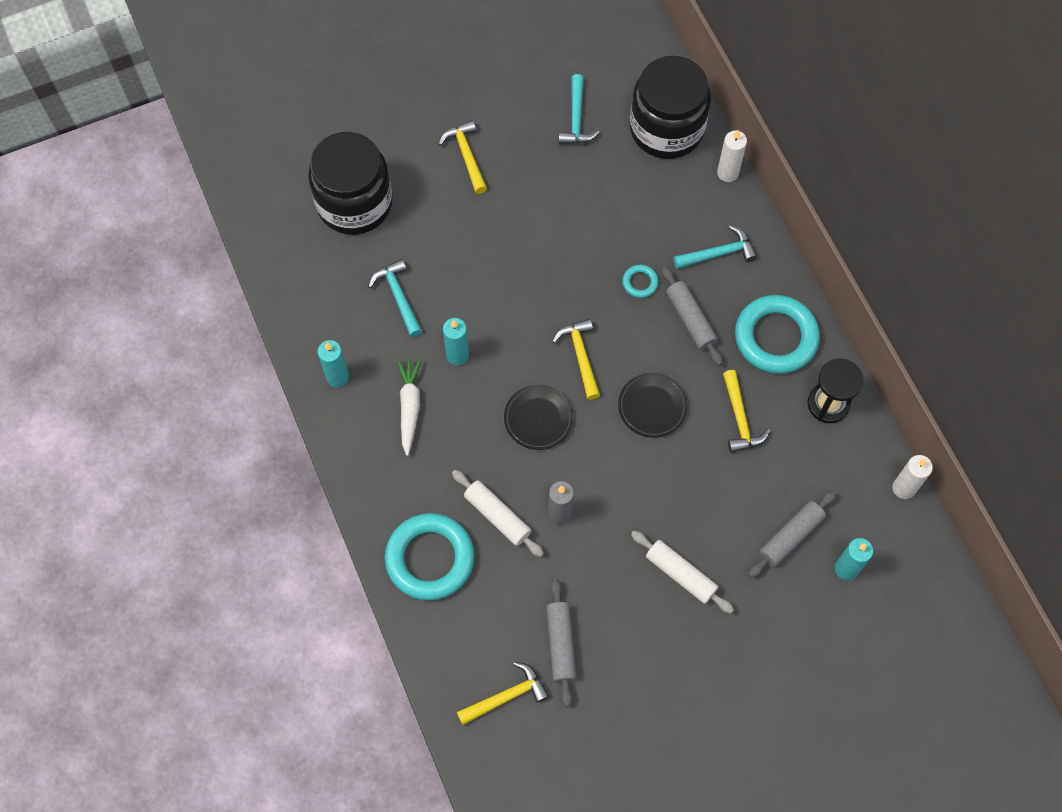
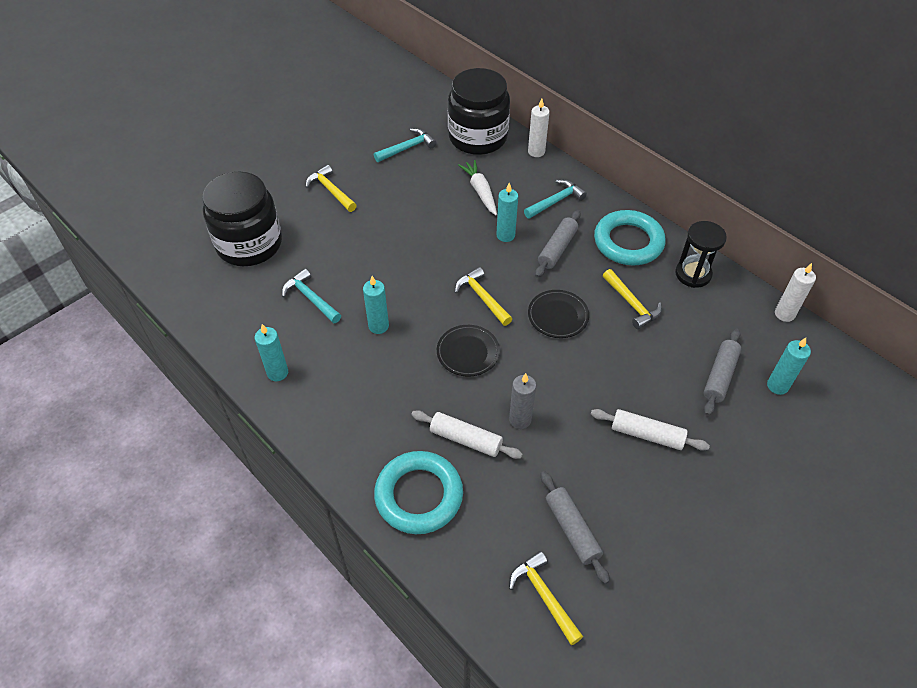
camera: 20 degrees left, 15 degrees down
white carrot [397,358,422,456] -> white carrot moved to [458,160,497,216]
yellow hammer [457,662,549,725] -> yellow hammer turned 75 degrees counterclockwise [509,551,583,645]
turquoise hammer [559,74,600,144] -> turquoise hammer turned 105 degrees counterclockwise [374,128,437,162]
turquoise ring [622,265,659,298] -> turquoise candle [496,182,518,242]
grey rolling pin [662,266,723,366] -> grey rolling pin turned 75 degrees clockwise [535,210,581,278]

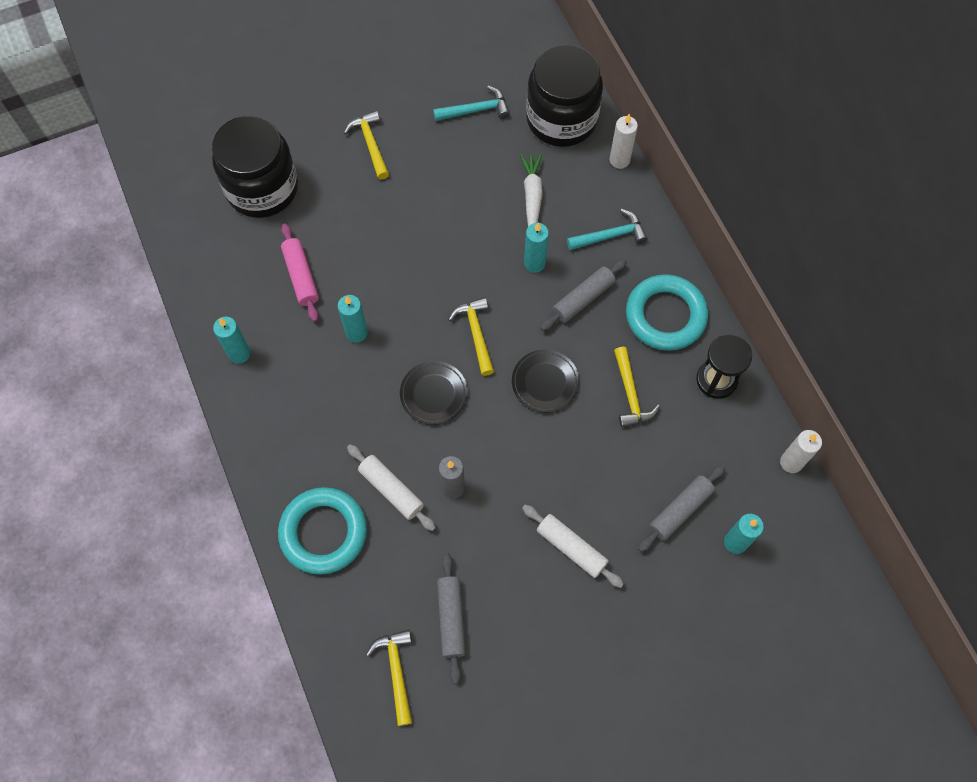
camera: 20 degrees right, 15 degrees up
turquoise hammer [282,269,341,324] -> pink rolling pin [281,224,319,322]

